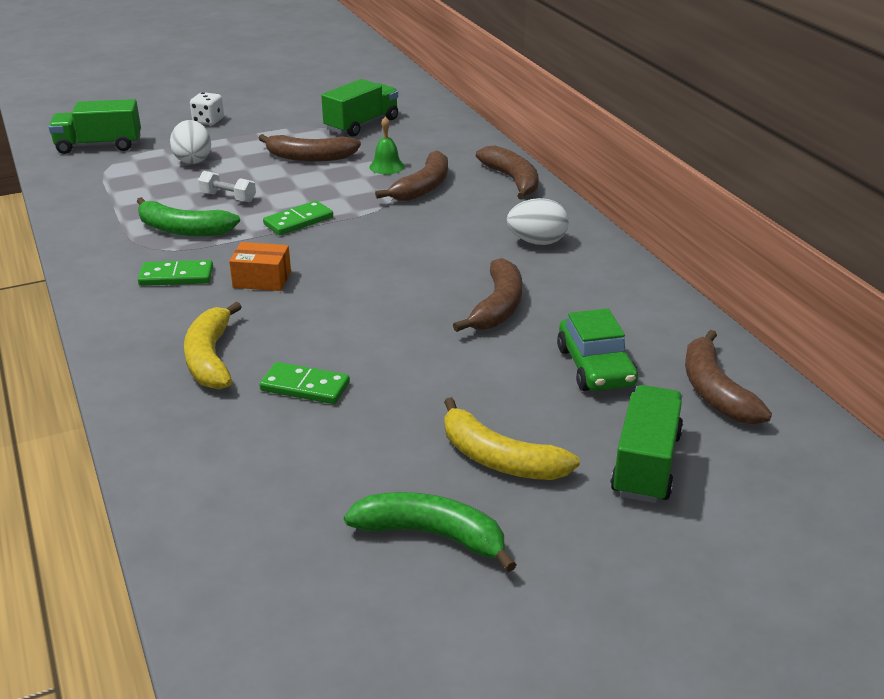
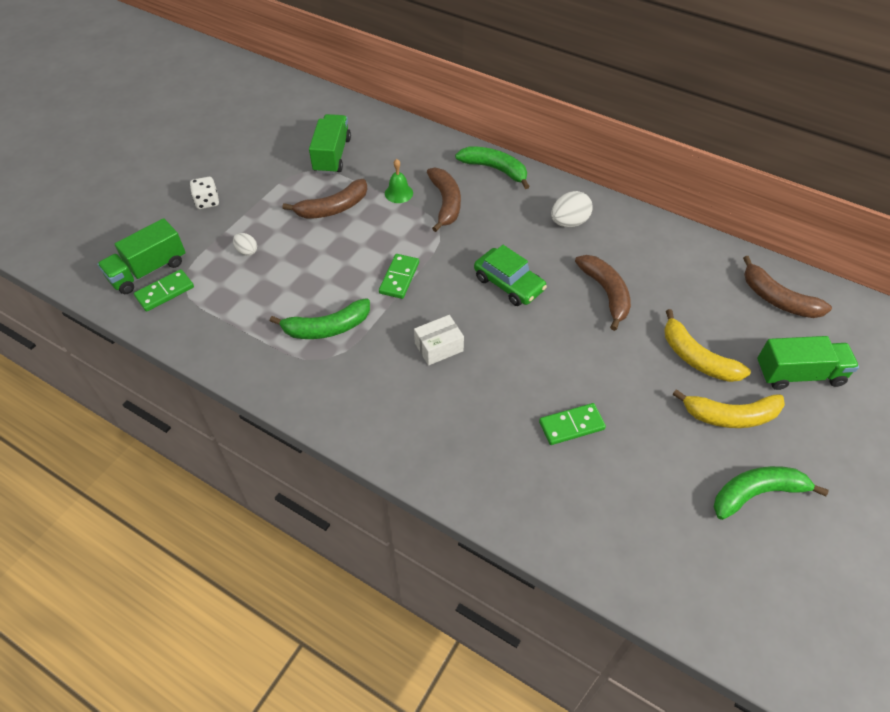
camera: 35 degrees left, 20 degrees up
green domino [138,260,213,286] -> green domino moved to [134,269,194,312]
white egg [170,120,211,164] -> white egg [233,233,257,256], size x0.58
yellow banana [184,302,242,390] -> yellow banana moved to [664,309,751,382]
white dumbbell [198,171,256,202] -> none
orange box [229,242,291,291] -> white box [414,315,464,366]
brown banana [476,145,539,200] -> green banana [455,147,530,189]
green car [557,308,638,391] -> green car moved to [474,245,547,306]
green truck [611,385,683,503] -> green truck turned 105 degrees clockwise [757,336,859,390]

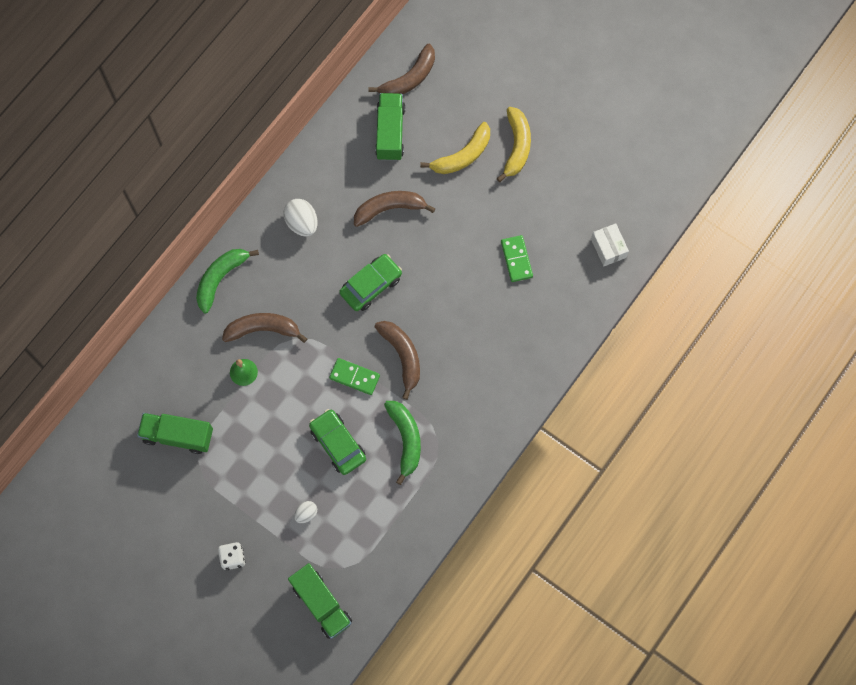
camera: 85 degrees left, 20 degrees up
green domino [134,269,194,312] -> none
brown banana [283,179,367,219] -> brown banana moved to [375,321,420,400]
white box [414,315,464,366] -> white box moved to [591,223,629,266]
green banana [714,466,829,520] -> none
green truck [757,336,859,390] -> green truck moved to [375,93,405,161]
none -> green car [309,409,366,475]

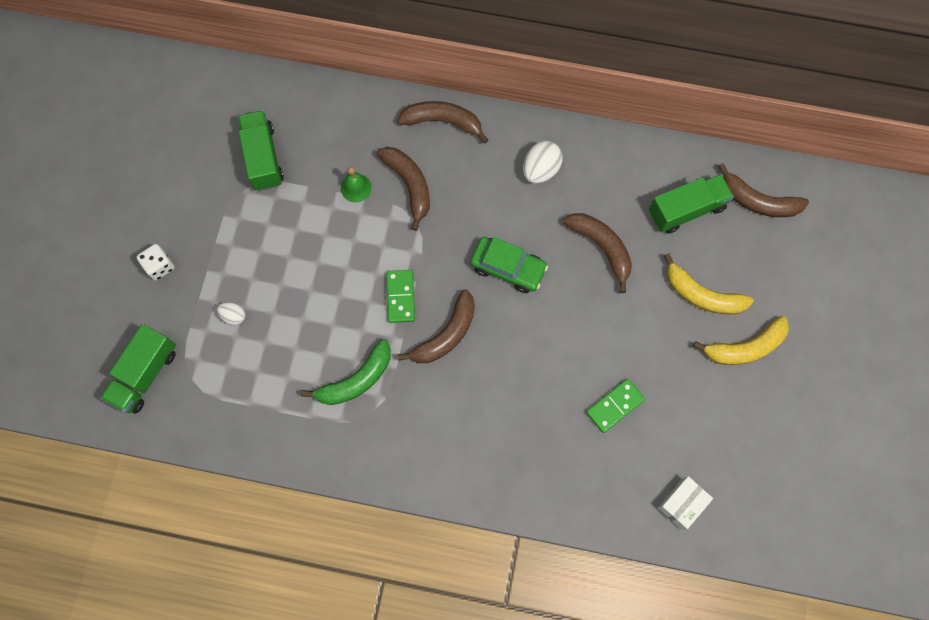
camera: 65 degrees right, 0 degrees up
green banana [196,249,259,314] -> brown banana [397,101,489,143]
green car [309,409,366,475] -> none

